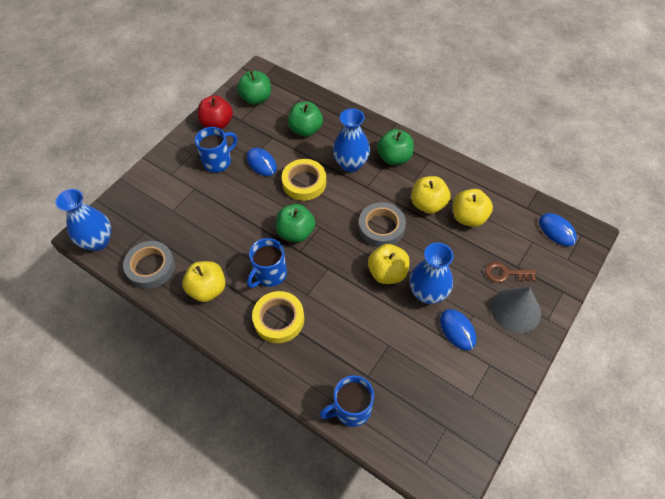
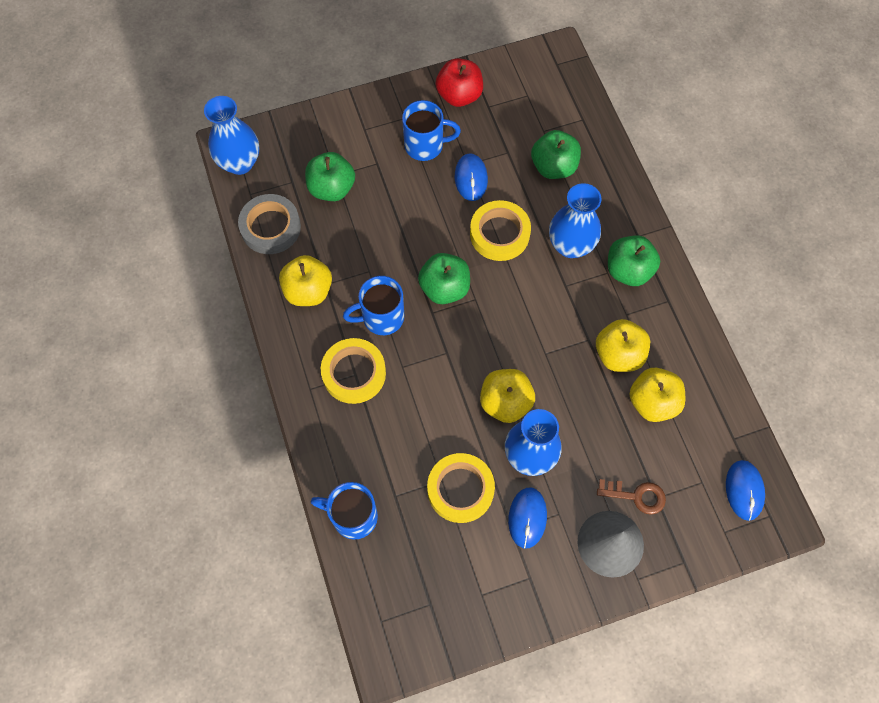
camera: 35 degrees right, 10 degrees up
green apple [237,71,271,105] -> green apple moved to [305,152,355,201]
grey tape [359,202,406,247] -> none
brown key [485,262,536,283] -> brown key turned 150 degrees clockwise [597,479,666,515]
none -> yellow tape [427,453,495,523]

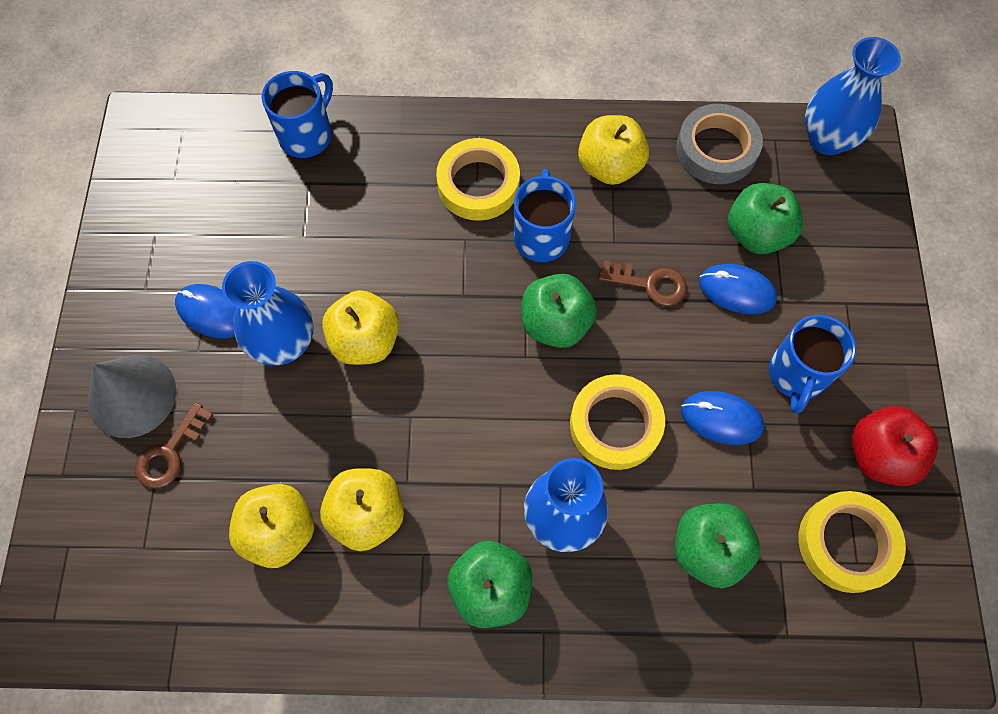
camera: 110 degrees right, 0 degrees up
yellow tape [427,453,495,523] -> yellow tape moved to [799,491,906,593]
blue mouse [726,460,765,521] -> blue mouse moved to [699,264,777,314]
none -> brown key [598,260,687,306]

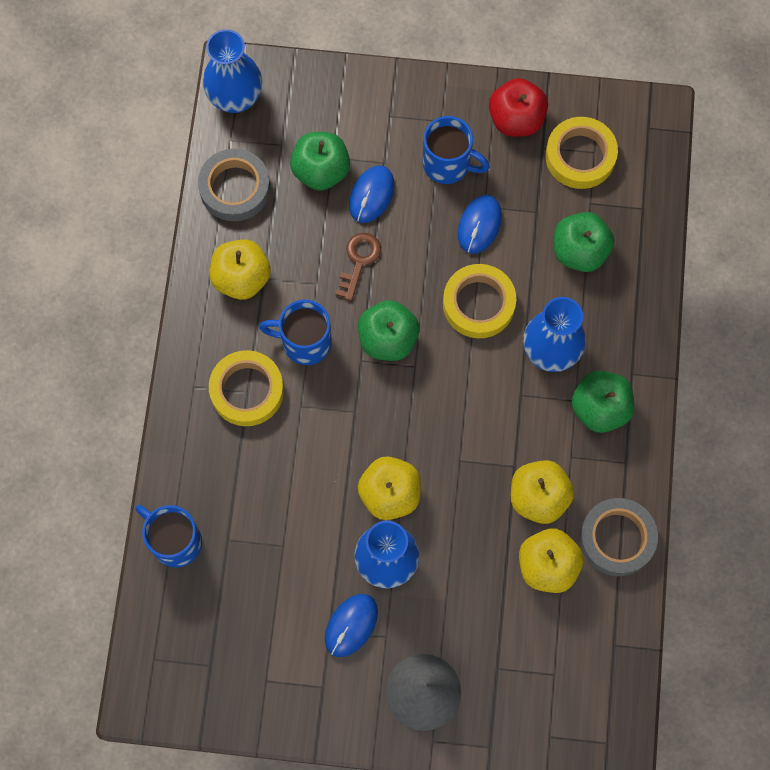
camera: 85 degrees left, 5 degrees up
brown key [135,402,213,489] -> none
none -> grey tape [580,498,658,576]

